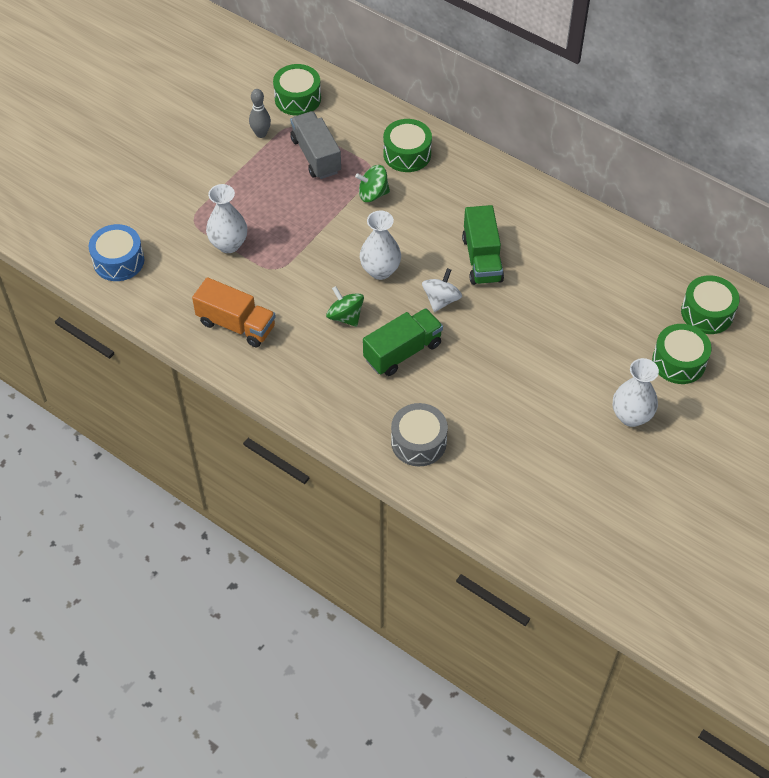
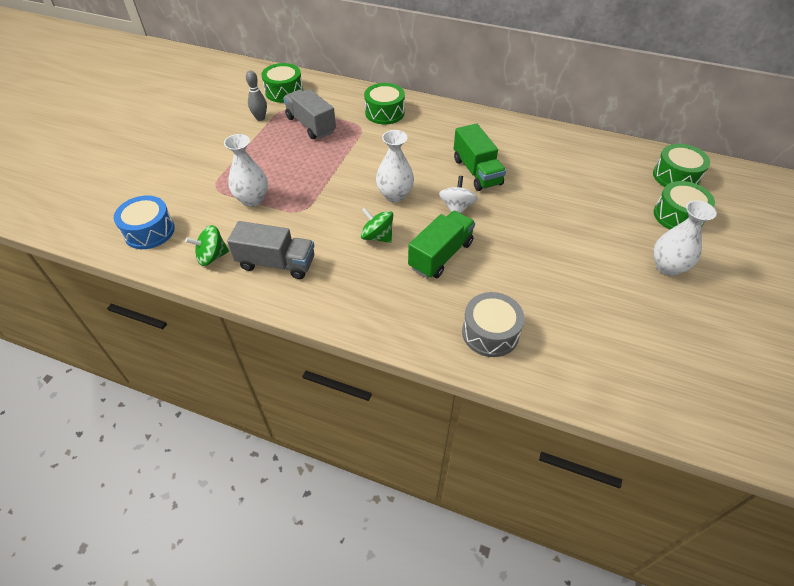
camera: 15 degrees left, 5 degrees down
orange truck [192,277,276,347] -> grey truck [227,221,314,279]
green spinning top [355,165,390,202] -> green spinning top moved to [185,225,229,266]

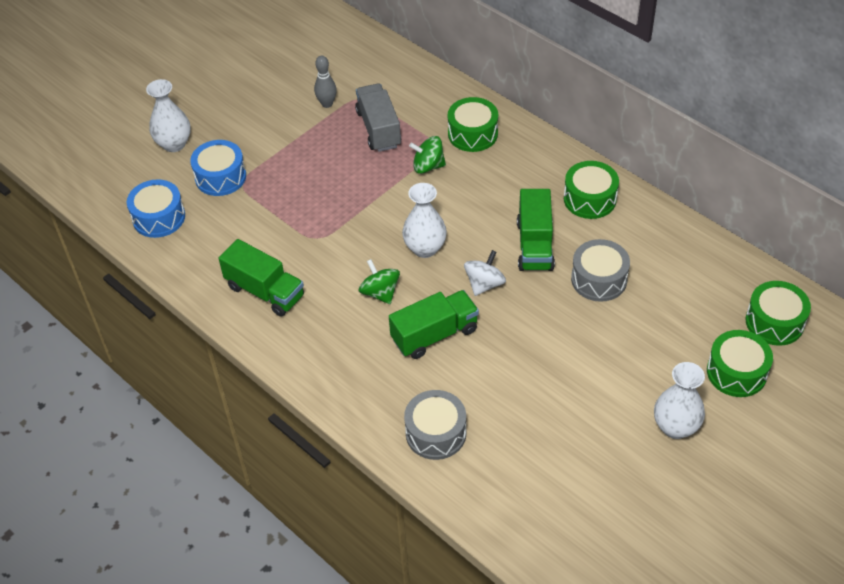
camera: 25 degrees right, 0 degrees up
green spinning top [185,225,229,266] -> green spinning top moved to [409,136,446,174]
white vase [224,134,268,207] -> white vase moved to [146,79,191,152]
grey truck [227,221,314,279] -> green truck [219,239,304,317]
green drum [261,63,303,103] -> green drum moved to [564,161,619,219]
none -> blue drum [190,140,246,196]
none -> grey drum [571,239,630,302]

